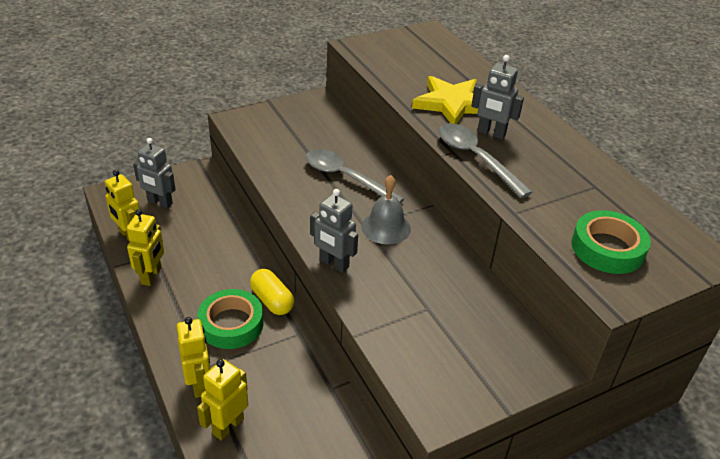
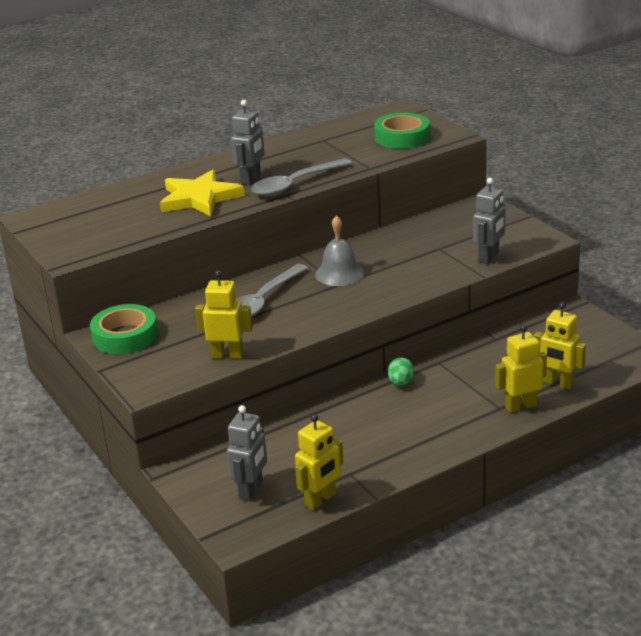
camera: 90 degrees left, 10 degrees down
yellow robot [127,209,164,286] -> yellow robot moved to [195,270,253,359]
green tape [197,289,263,349] -> green tape moved to [90,304,158,354]
yellow capsule [250,269,294,315] -> green egg [388,357,414,386]
grey robot [310,189,358,273] -> grey robot moved to [473,178,506,264]

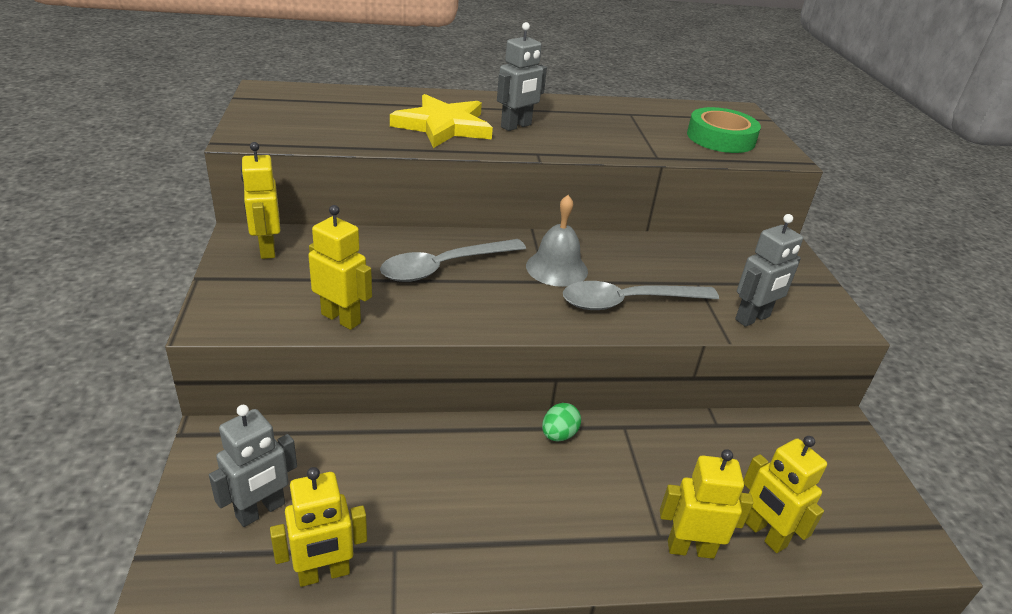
camera: 20 degrees right, 5 degrees up
green tape [90,304,158,354] -> yellow robot [241,142,280,259]
grey spoon [251,158,353,196] -> grey spoon moved to [563,281,719,310]

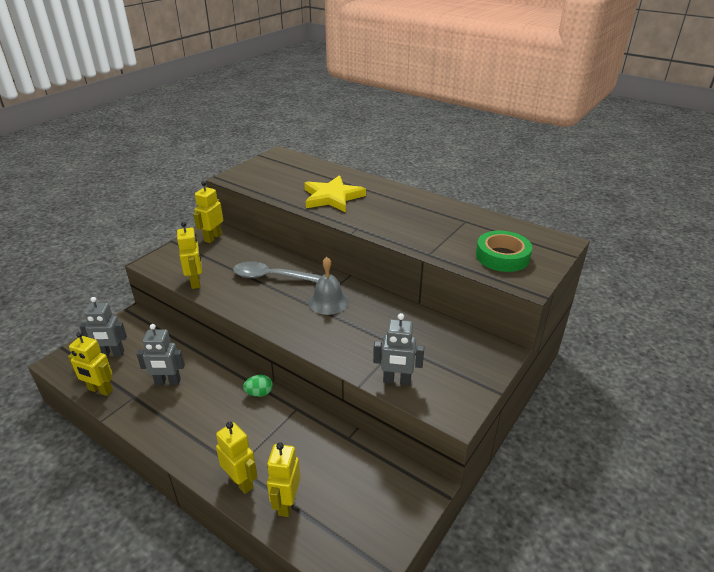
camera: 45 degrees right, 0 degrees up
grey robot [497,22,547,131] -> grey robot moved to [136,324,185,385]
grey spoon [563,281,719,310] -> none

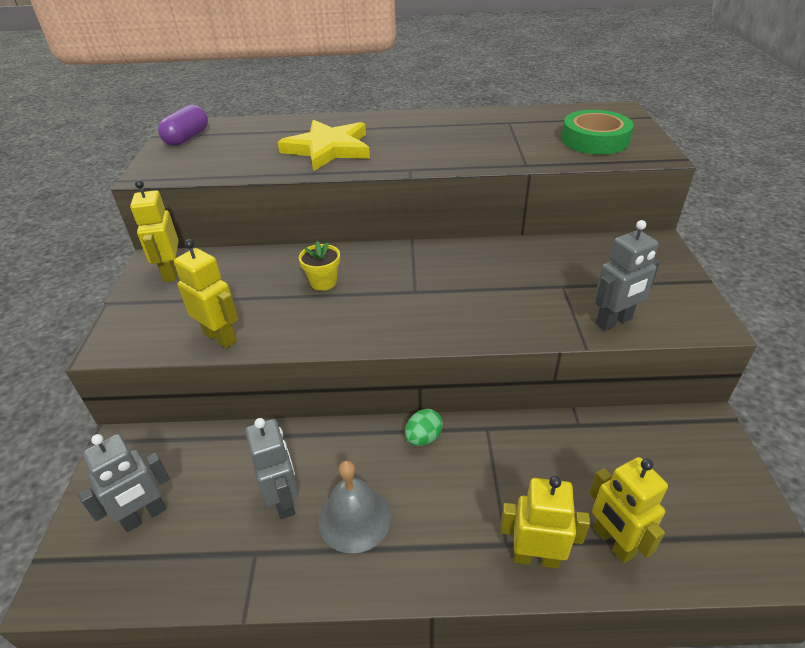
camera: 35 degrees left, 5 degrees up
yellow robot [68,332,113,396] -> none
grey robot [136,324,185,385] -> grey robot turned 75 degrees counterclockwise [245,418,299,519]
grey spoon [233,261,321,282] -> yellow flower pot [299,241,340,291]
grey bell [308,257,349,315] -> grey bell moved to [319,461,391,554]
none -> purple capsule [158,105,208,146]

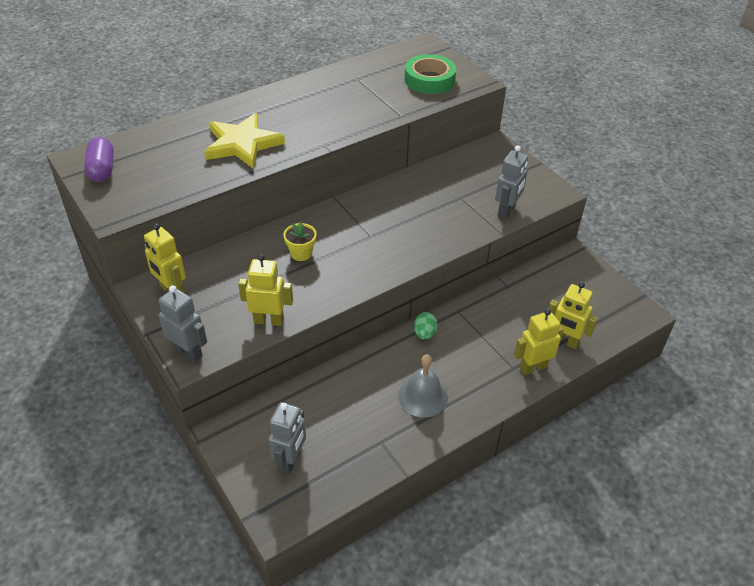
camera: 35 degrees left, 5 degrees up
grey robot [245,418,299,519] -> grey robot moved to [159,285,207,363]

